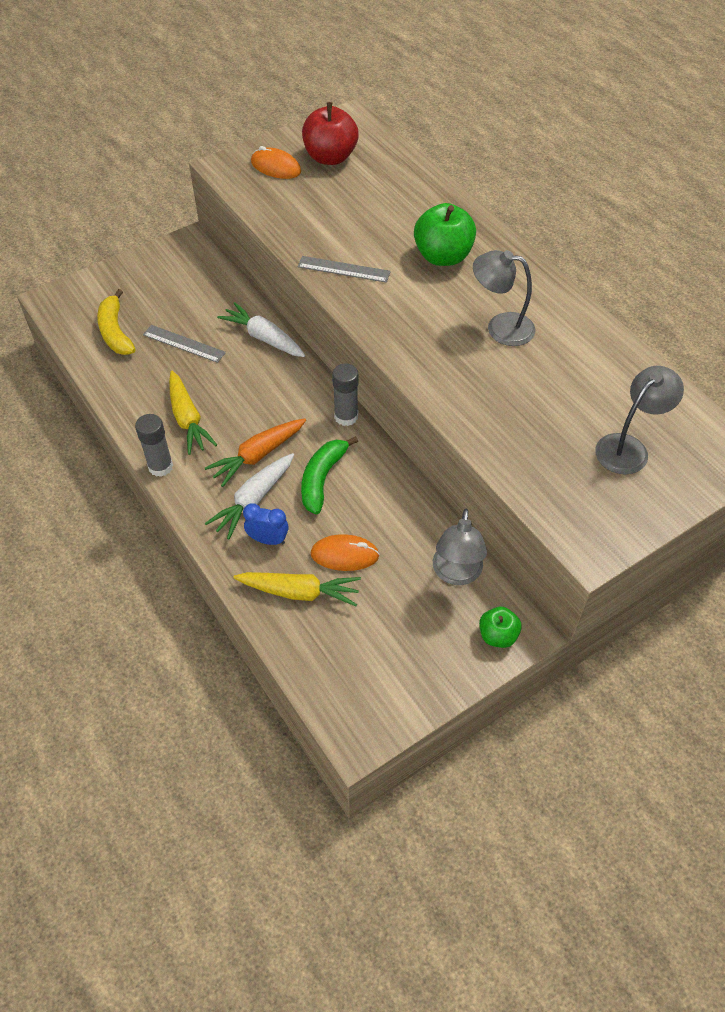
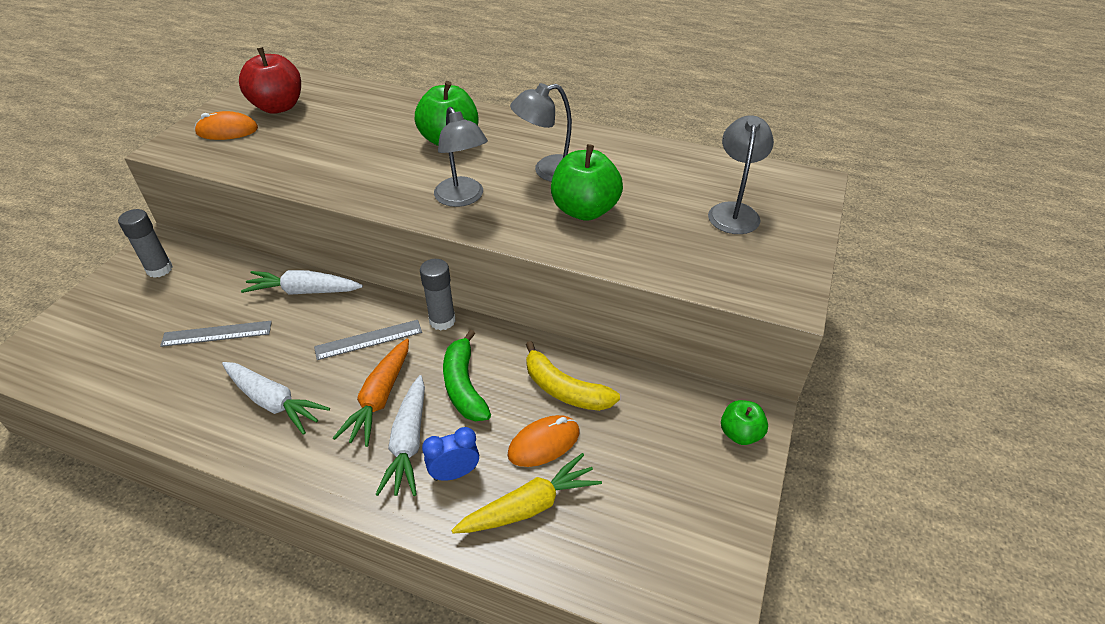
camera: 35 degrees left, 10 degrees down
yellow banana [97,289,136,355] -> yellow banana moved to [526,341,620,411]
grey glue stick [135,414,173,477] -> grey glue stick moved to [118,209,173,278]
yellow carrot [169,371,217,455] -> white carrot [222,362,330,435]
grey ruler [298,256,391,283] -> grey ruler moved to [314,320,422,360]
grey lamp [433,509,487,585] -> grey lamp moved to [434,107,488,207]
none -> green apple [551,144,623,221]

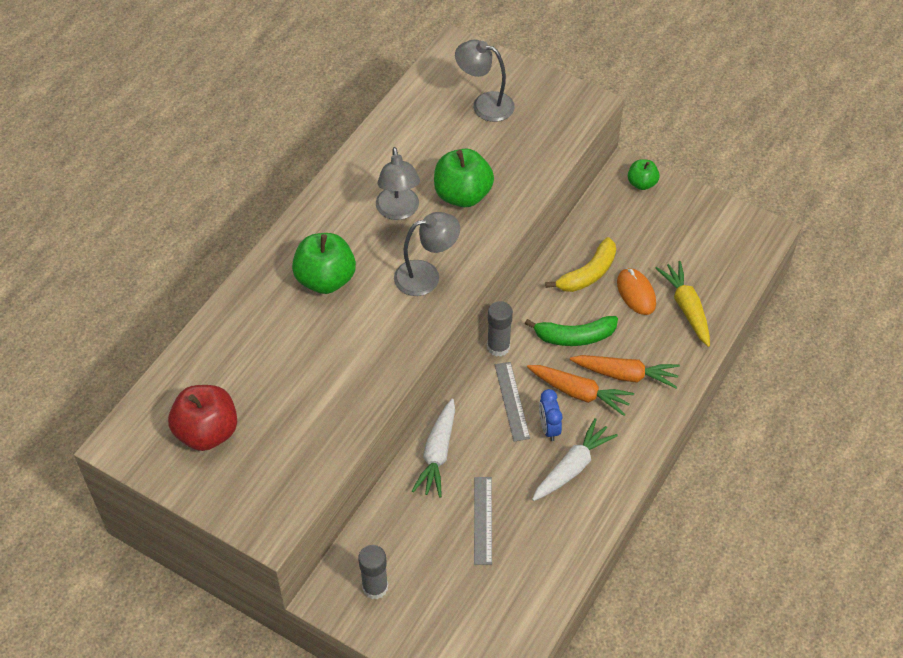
camera: 80 degrees left, 10 degrees up
orange mouse [195,111,258,140] -> none
white carrot [375,375,425,496] -> orange carrot [570,355,680,388]
blue clock [422,427,479,481] -> blue clock moved to [539,389,562,441]

